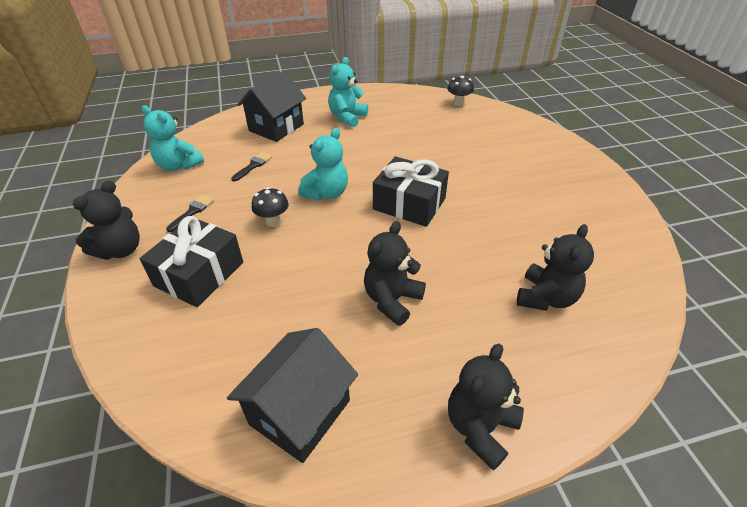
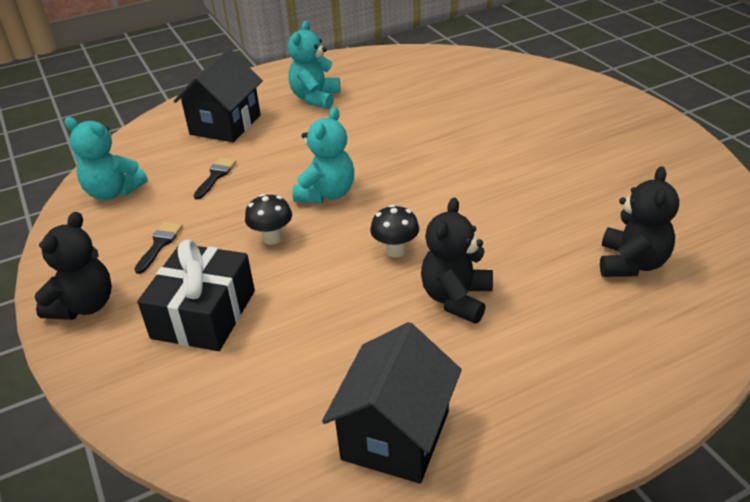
camera: 10 degrees left, 5 degrees down
black gift [373,156,449,227] -> none
black mushroom [447,76,474,106] -> black mushroom moved to [370,205,419,258]
black teddy bear [448,344,524,471] -> none

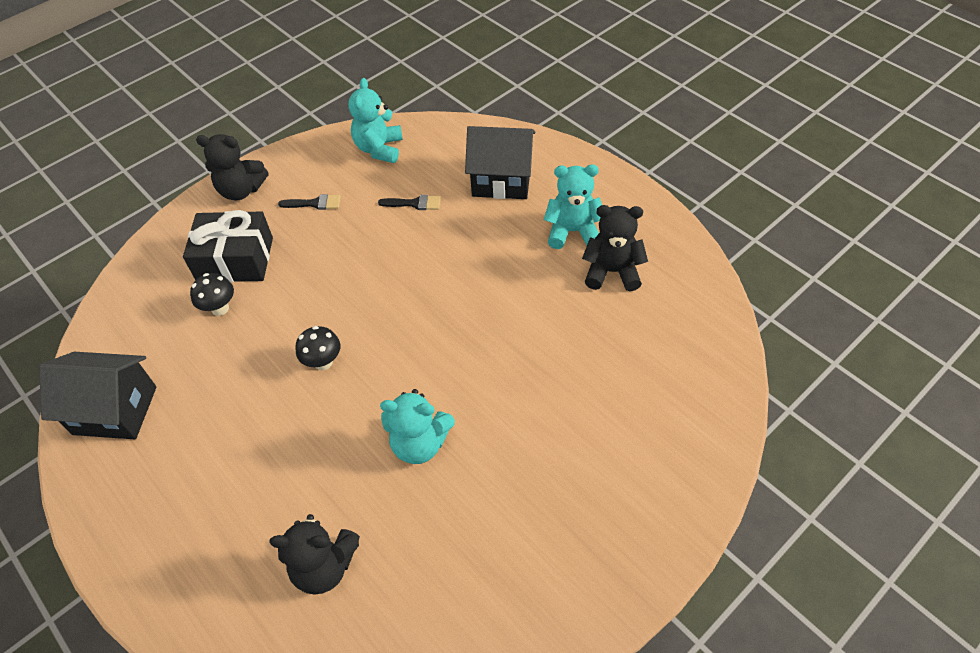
camera: 75 degrees right, 15 degrees up
black mushroom [245,194,292,244] -> black mushroom moved to [190,273,234,316]
turquoise teddy bear [292,107,354,203] -> turquoise teddy bear moved to [380,389,455,464]
black teddy bear [421,198,493,324] -> black teddy bear moved to [582,205,648,291]

